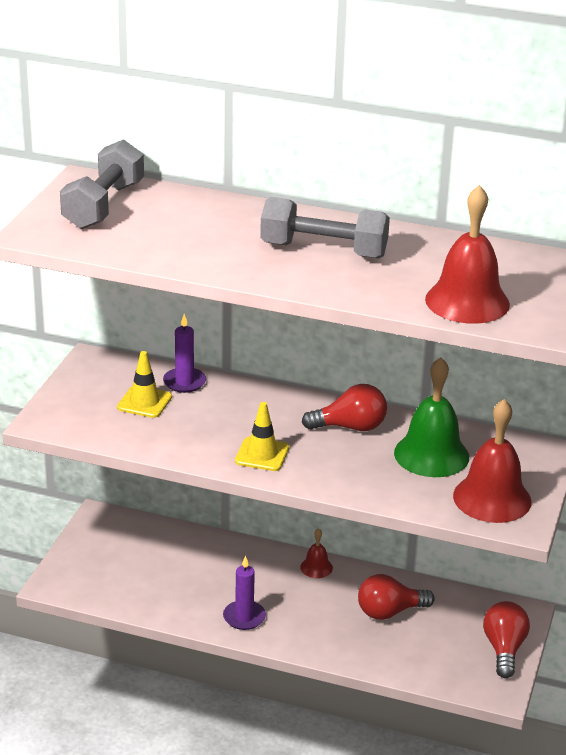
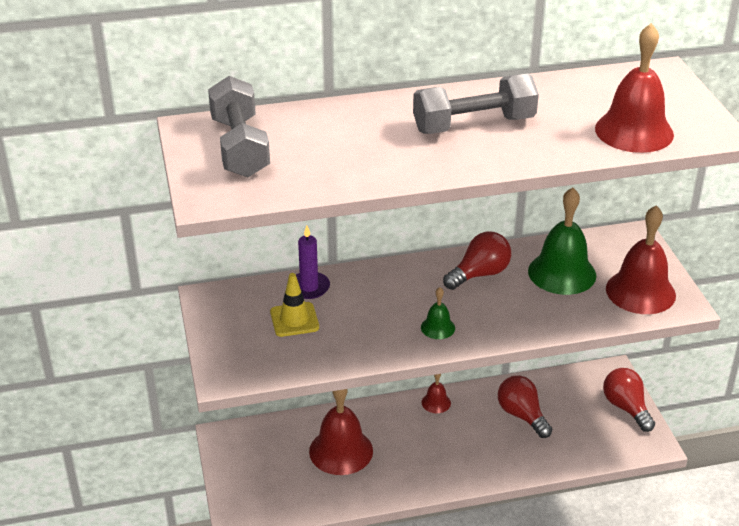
camera: 30 degrees left, 5 degrees up
purple candle [223,555,266,630] -> none
yellow traffic cone [235,402,289,471] -> green bell [421,287,455,339]
red light bulb [358,574,435,620] -> red light bulb turned 105 degrees clockwise [498,376,552,438]
none -> red bell [309,389,373,475]

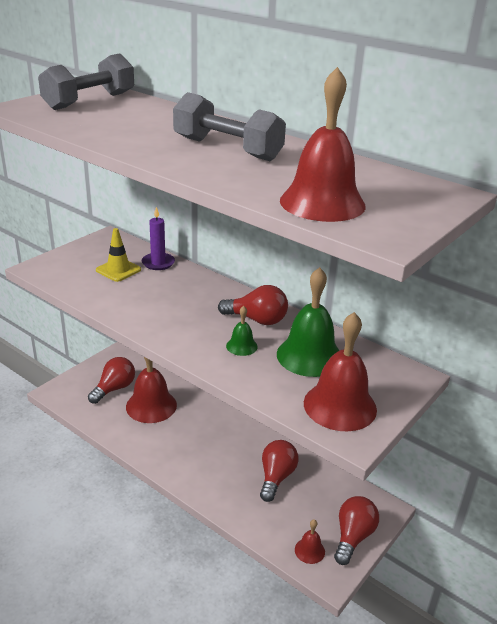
camera: 50 degrees right, 5 degrees down
green bell [421,287,455,339] -> green bell moved to [226,306,258,356]
red bell [421,374,451,413] -> red bell moved to [295,519,325,564]
none -> red light bulb [88,357,135,404]

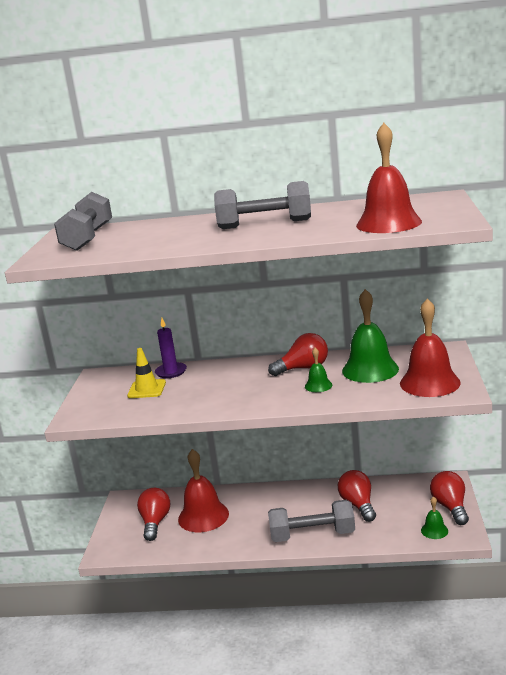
camera: 30 degrees left, 10 degrees down
red bell [295,519,325,564] -> green bell [421,496,448,539]
none -> grey dumbbell [268,500,355,542]

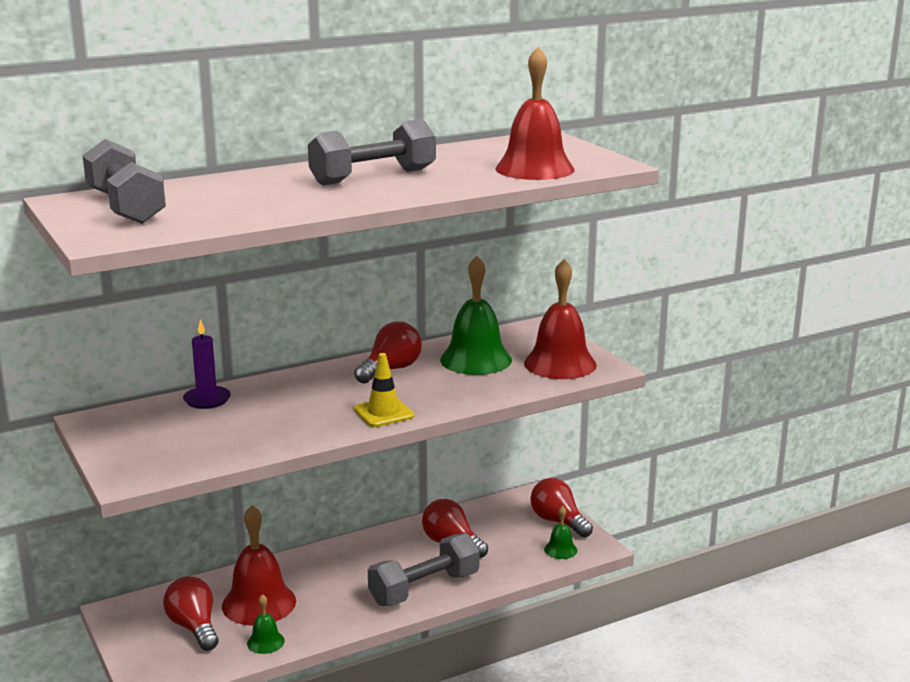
camera: 35 degrees left, 0 degrees up
yellow traffic cone [127,348,166,398] -> yellow traffic cone moved to [354,353,414,427]
green bell [305,348,332,392] -> green bell moved to [247,594,285,654]

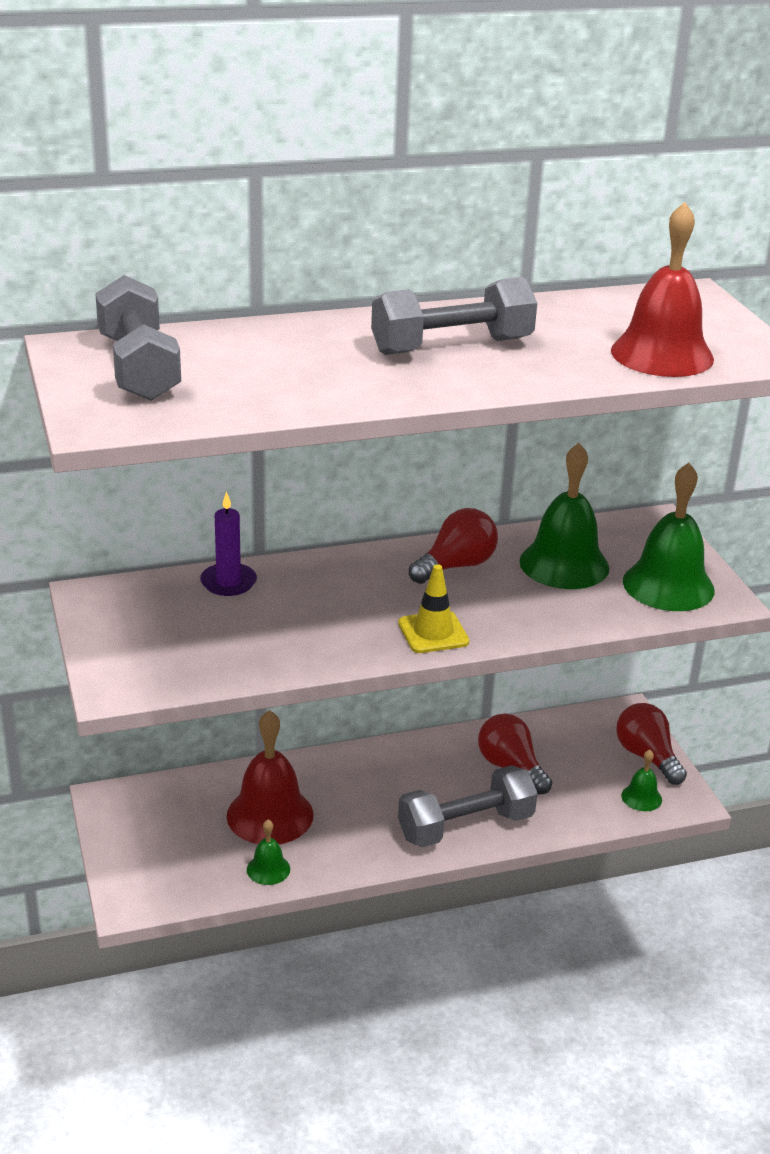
camera: 10 degrees right, 10 degrees up
red light bulb [163,576,219,651] -> none
red bell [524,259,597,379] -> green bell [623,463,715,611]

